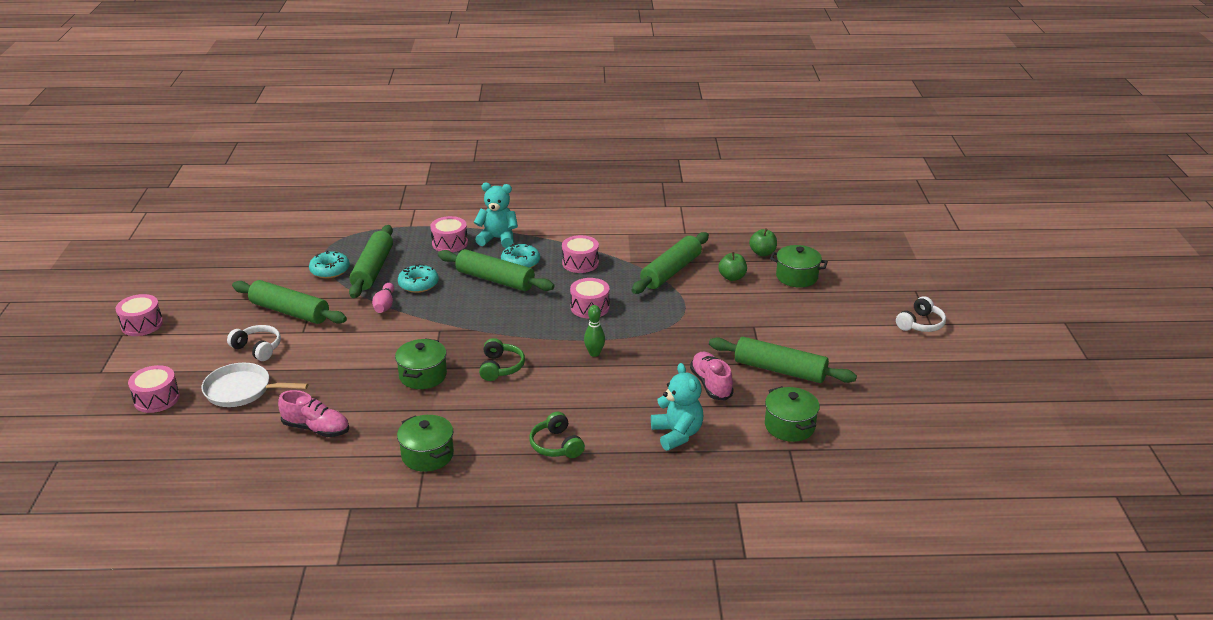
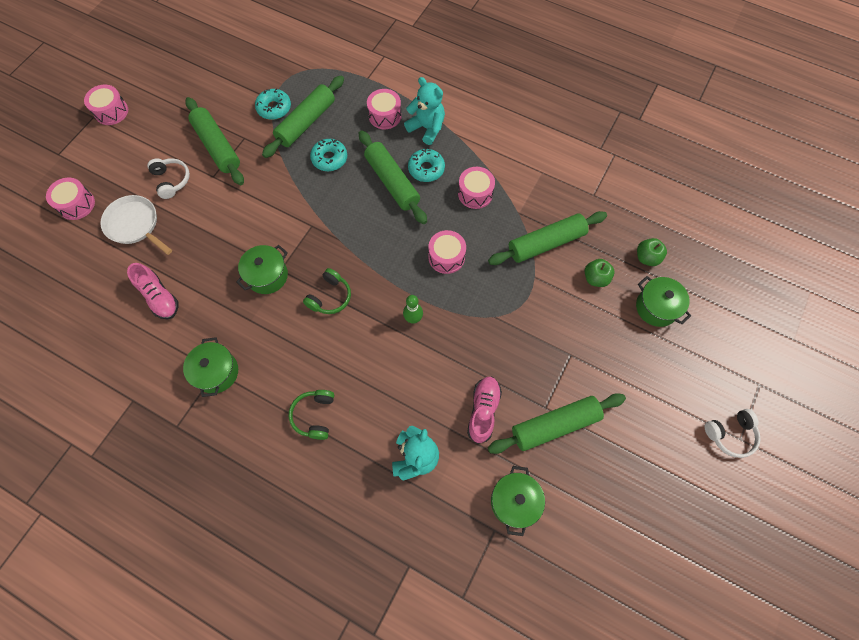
camera: 30 degrees right, 35 degrees up
pink bowling pin [372,283,394,313] -> none
green rolling pin [709,337,857,383] -> green rolling pin turned 75 degrees counterclockwise [488,393,626,454]

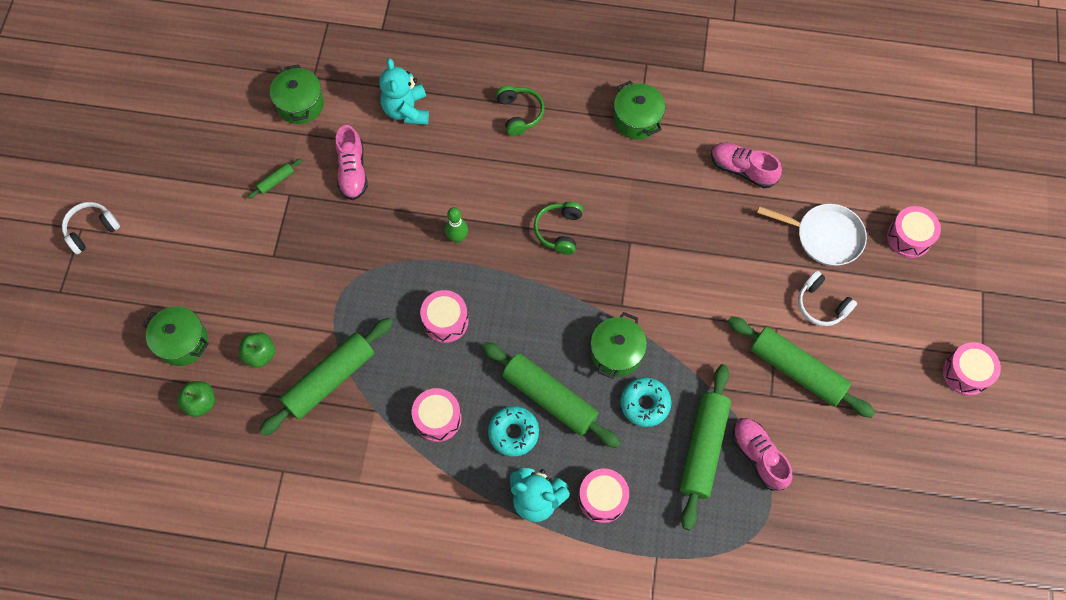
camera: 160 degrees right, 0 degrees up
green pot [236,245,288,294] -> green pot moved to [591,312,647,379]
turquoise donut [255,88,291,120] -> pink shoe [733,418,792,491]
green rolling pin [488,393,626,454] -> green rolling pin [248,158,302,199], size x0.42

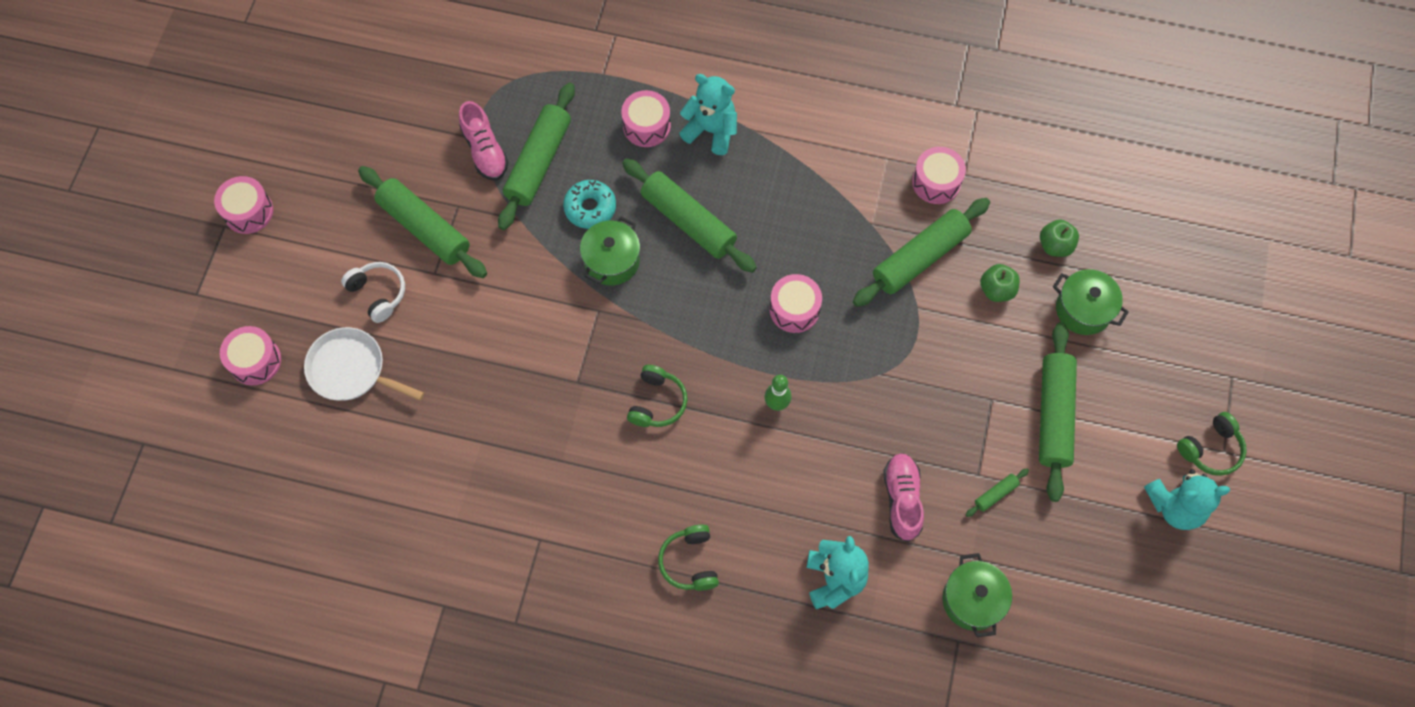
camera: 175 degrees left, 0 degrees up
white headphones [62,202,120,254] -> green headphones [1177,412,1247,476]
pink drum [412,388,462,442] -> pink drum moved to [912,147,966,204]
turquoise donut [488,406,539,457] -> none
green pot [614,81,665,140] -> none
pink shoe [711,143,782,188] -> none
none -> green rolling pin [1039,322,1077,502]
none -> turquoise teddy bear [1144,469,1230,530]

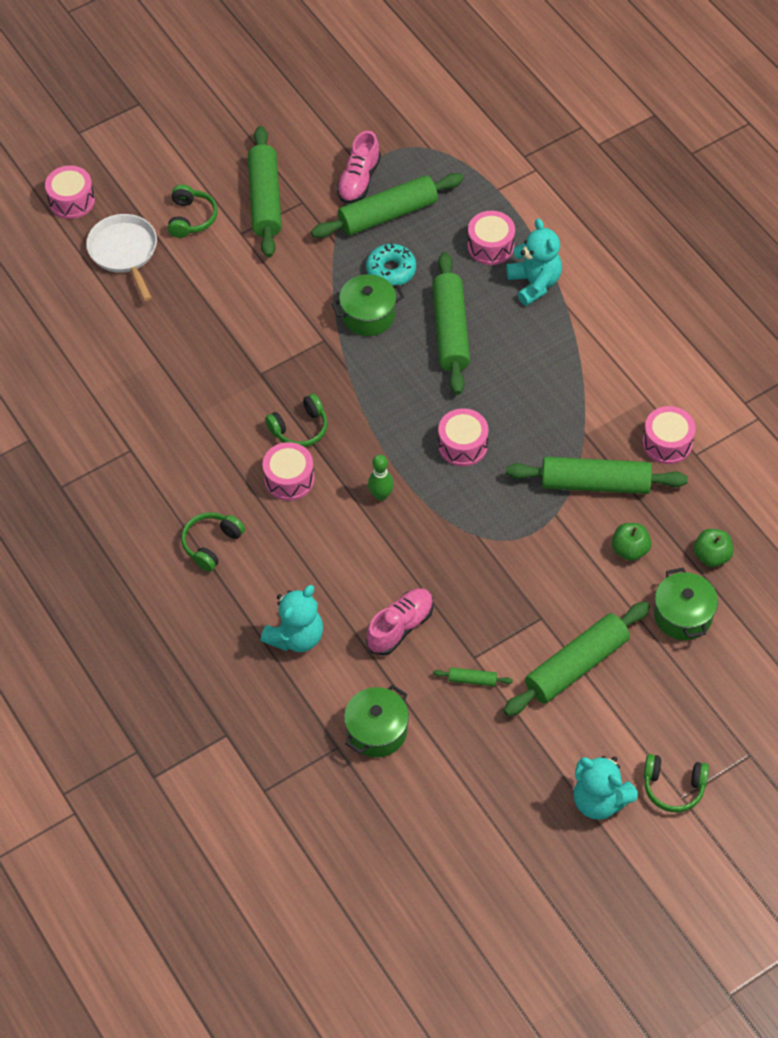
camera: 45 degrees right, 10 degrees down
pink drum [214,176,273,234] -> pink drum moved to [263,442,314,501]
white headphones [341,262,405,323] -> green headphones [168,185,218,238]

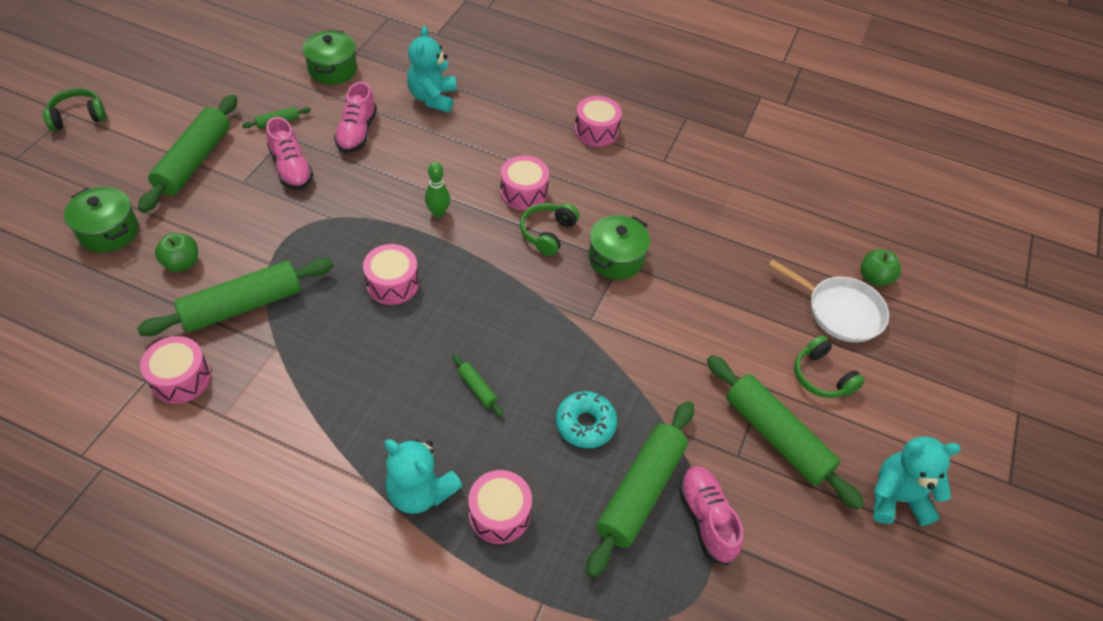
camera: 140 degrees right, 5 degrees down
pink drum [45,165,95,219] -> pink drum moved to [575,96,622,147]
green headphones [181,512,245,572] -> none
green pot [332,274,404,336] -> green pot moved to [589,215,650,279]
green rolling pin [432,252,470,395] -> green rolling pin [453,354,503,417], size x0.42
turquoise teddy bear [573,756,638,820] -> turquoise teddy bear moved to [873,437,961,526]
green apple [694,529,734,567] -> green apple moved to [860,249,901,286]
none -> pink shoe [266,117,313,190]

